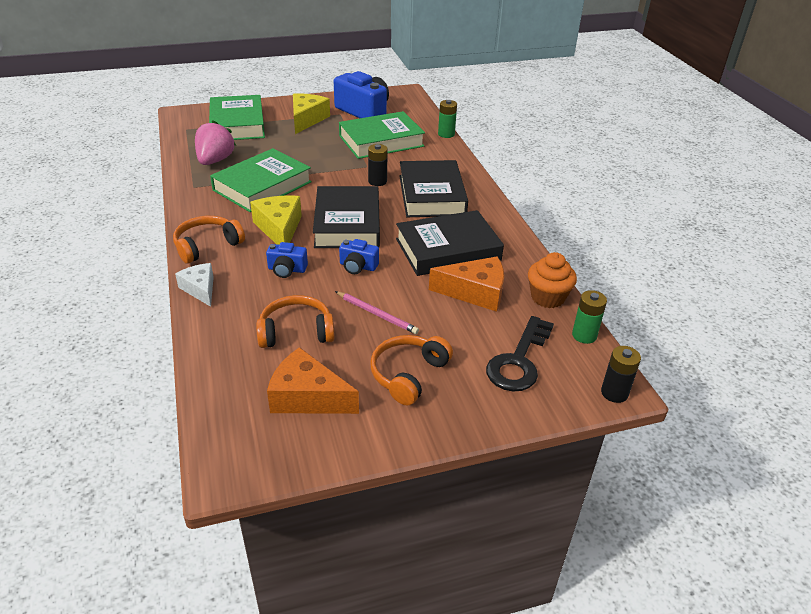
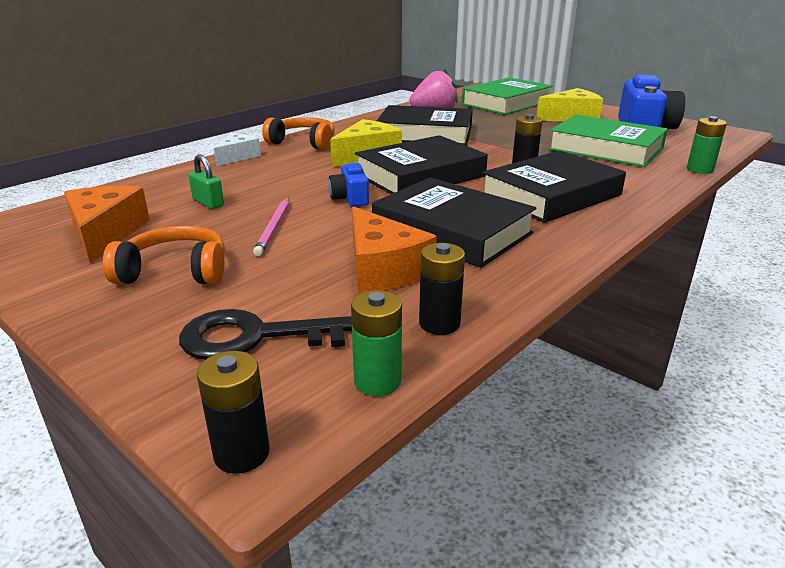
camera: 60 degrees right, 10 degrees down
green book [210,148,312,212] -> black book [377,105,473,146]
orange headphones [256,295,335,348] -> green padlock [189,154,224,209]
blue camera [266,242,308,278] -> none
orange cupcake [528,252,577,308] -> black battery [419,243,465,335]

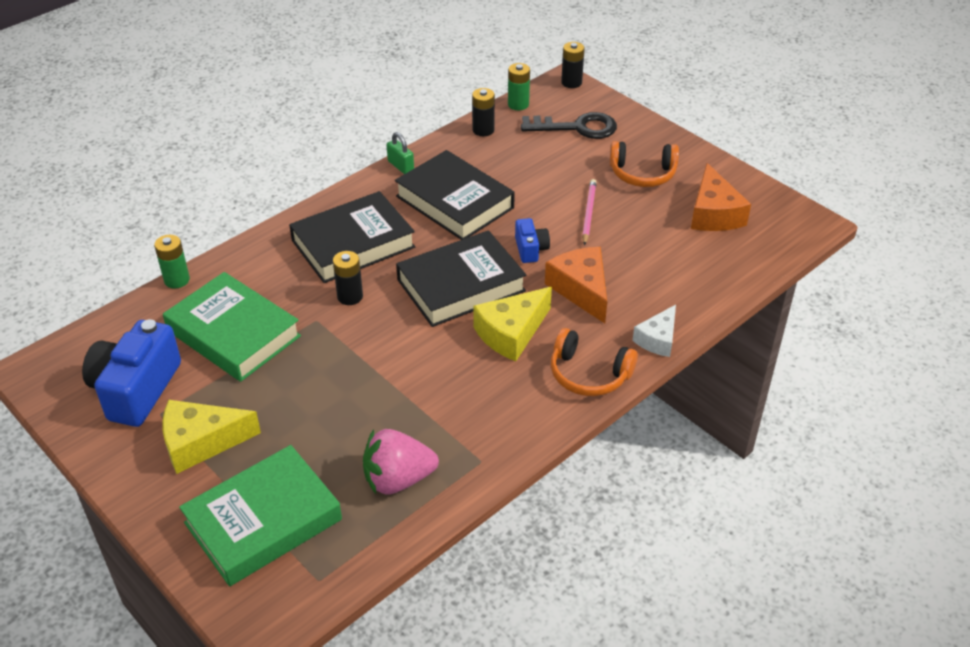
camera: 175 degrees left, 15 degrees up
green padlock [189,154,224,209] -> green padlock moved to [387,132,414,174]
orange cheese [352,206,437,293] -> orange cheese moved to [545,247,607,323]
black book [377,105,473,146] -> none

